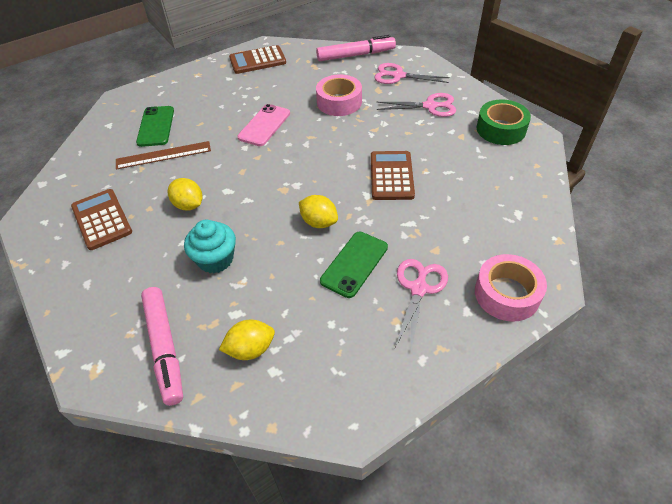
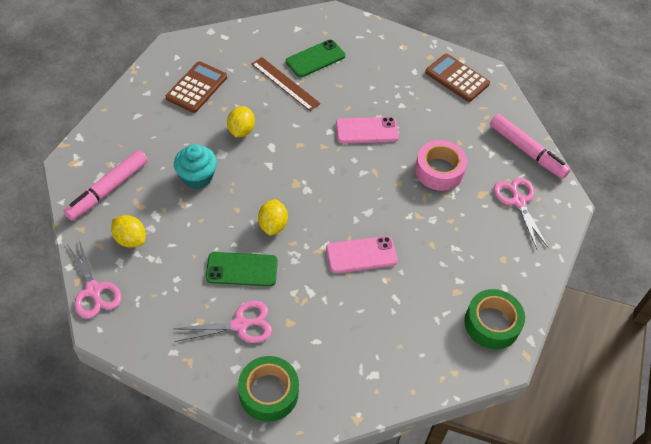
camera: 55 degrees right, 5 degrees up
brown calculator [371,151,415,200] -> pink phone [326,236,398,273]
pink scissors [377,93,456,117] -> pink scissors moved to [67,240,122,318]
pink tape [475,254,547,322] -> green tape [238,356,299,422]

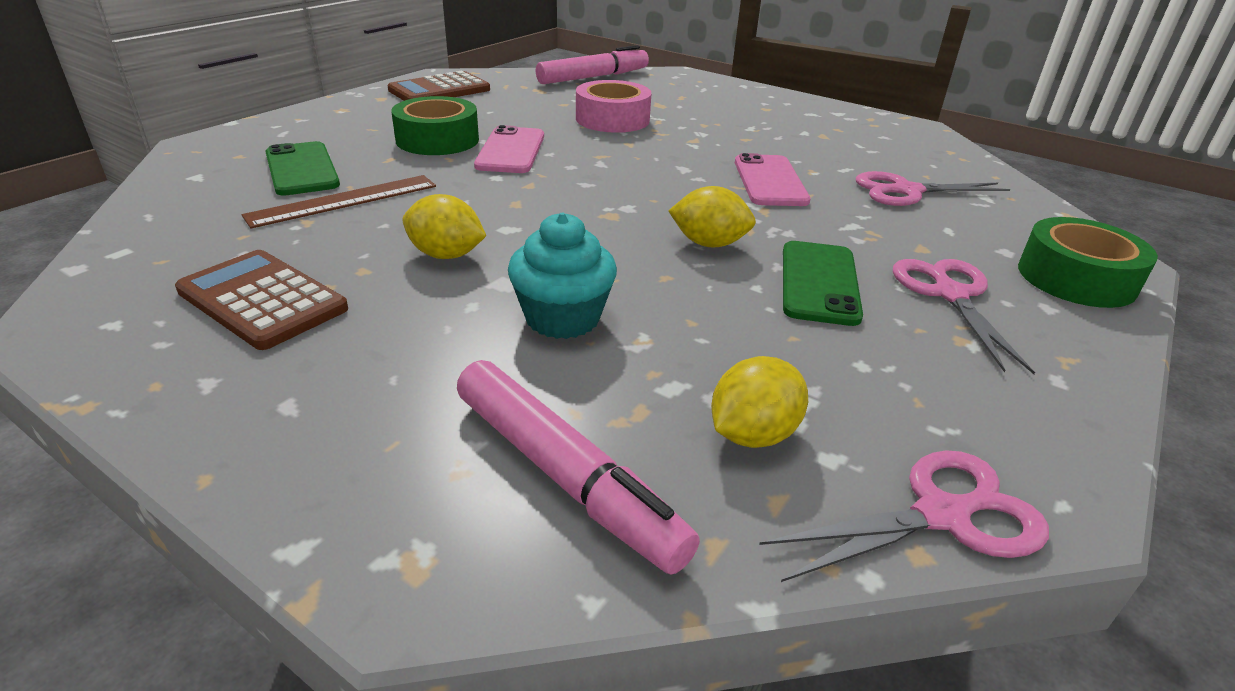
camera: 80 degrees left, 20 degrees down
green tape [464,289,525,349] -> green tape moved to [391,96,479,155]
pink scissors [494,178,549,249] -> pink scissors moved to [856,171,1011,206]

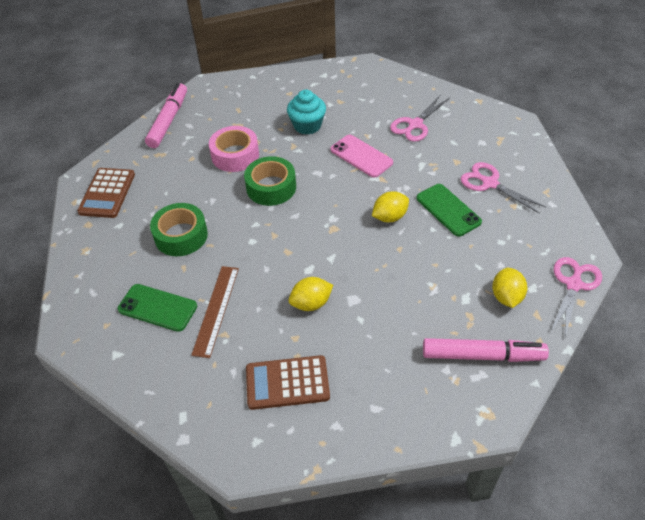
camera: 40 degrees left, 15 degrees up
pink phone [474,125,544,173] -> none
turquoise cupcake [508,213,617,339] -> turquoise cupcake moved to [287,90,326,135]
green tape [1018,217,1158,308] -> green tape moved to [244,156,296,206]

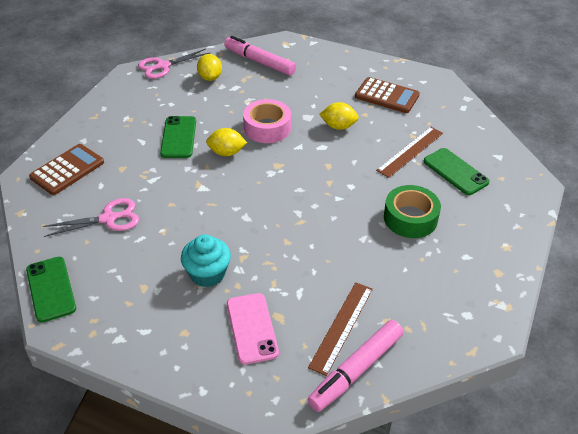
camera: 150 degrees left, 5 degrees down
brown calculator [77,168,135,218] -> brown calculator moved to [29,144,104,195]
pink tape [209,126,259,172] -> pink tape moved to [243,99,291,143]
green tape [244,156,296,206] -> none
pink phone [331,135,393,178] -> pink phone moved to [227,293,279,364]
pink scissors [461,162,546,214] -> none
yellow lemon [492,268,527,308] -> yellow lemon turned 45 degrees counterclockwise [197,54,222,81]
none -> green phone [26,257,76,323]
none -> brown ruler [308,282,373,376]

